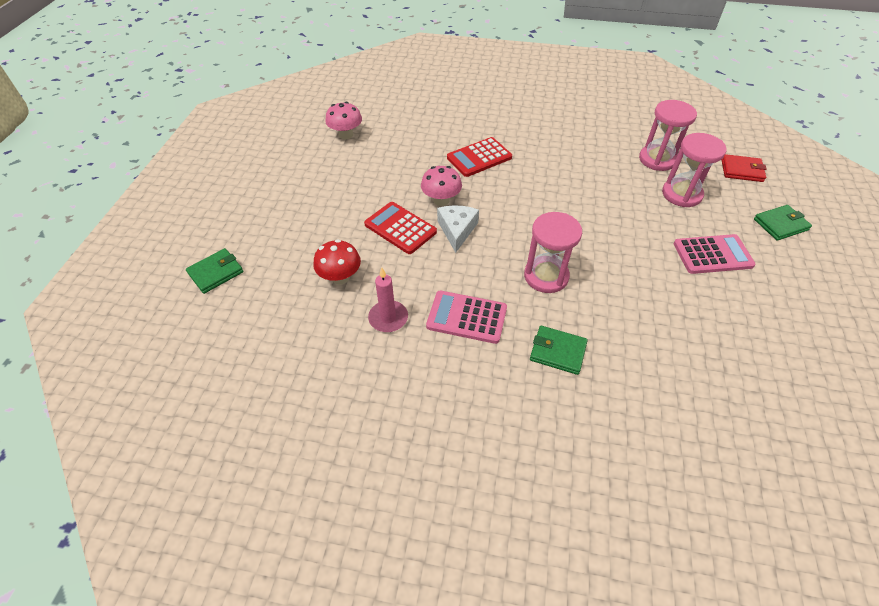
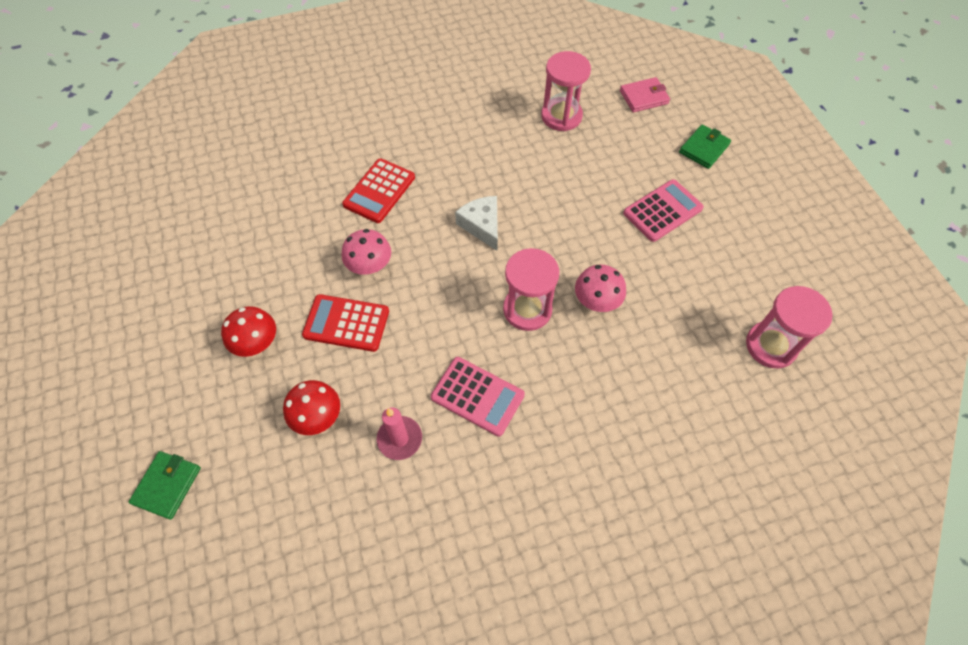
camera: 30 degrees left, 10 degrees up
pink mushroom [325,102,362,139] -> pink mushroom moved to [575,265,626,312]
pink calculator [426,291,507,344] -> pink calculator turned 135 degrees counterclockwise [431,357,525,437]
white cheese [437,205,479,253] -> white cheese moved to [455,196,498,251]
green wallet [530,326,588,375] -> none
pink hourglass [662,133,727,207] -> pink hourglass moved to [746,286,833,368]
red wallet [721,154,767,182] -> pink wallet [620,77,670,113]
none -> red mushroom [221,306,276,357]

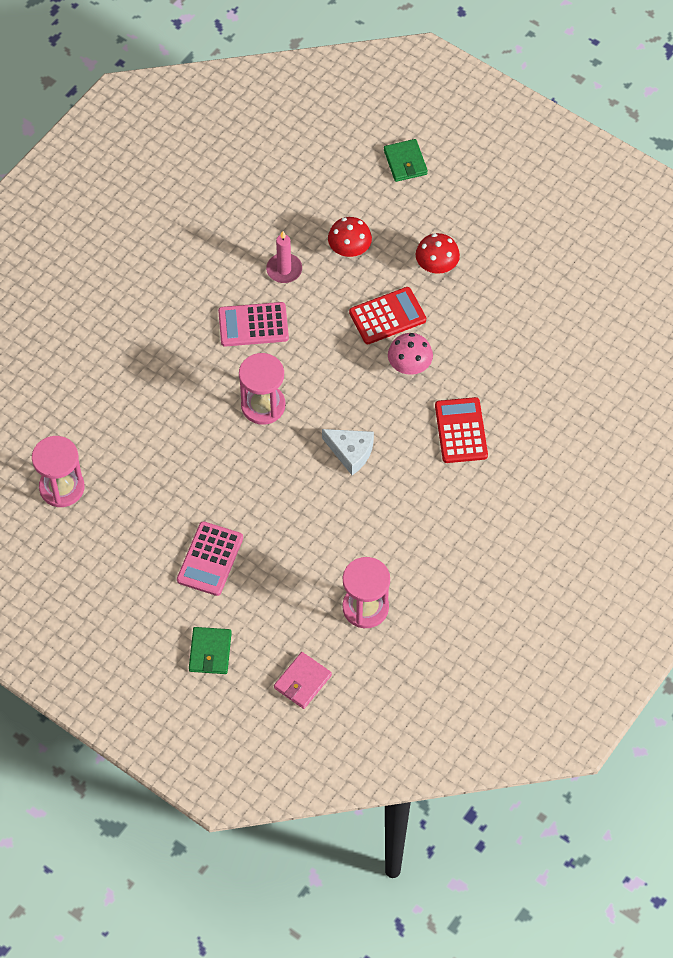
camera: 145 degrees right, 0 degrees up
pink mushroom [575,265,626,312] -> none

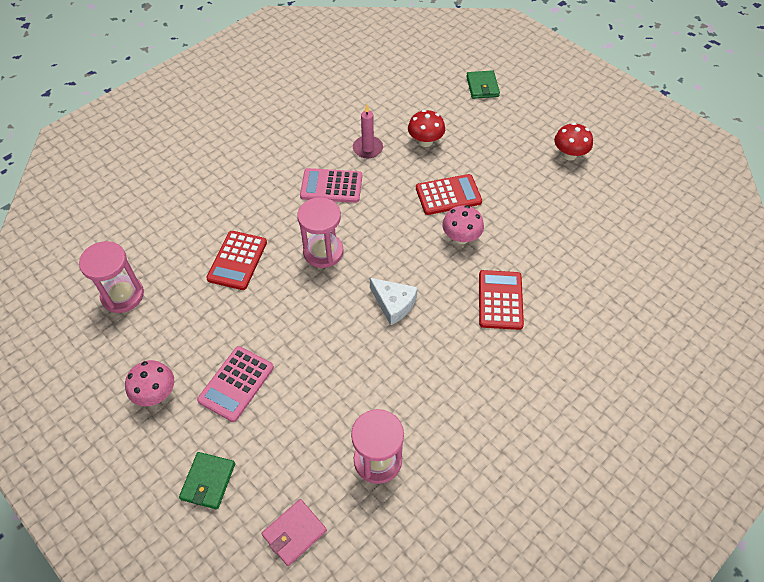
camera: 10 degrees right, 5 degrees down
red mushroom [415,233,460,274] -> red mushroom moved to [554,123,593,160]
none -> pink mushroom [125,360,174,406]
none -> red calculator [206,231,267,290]

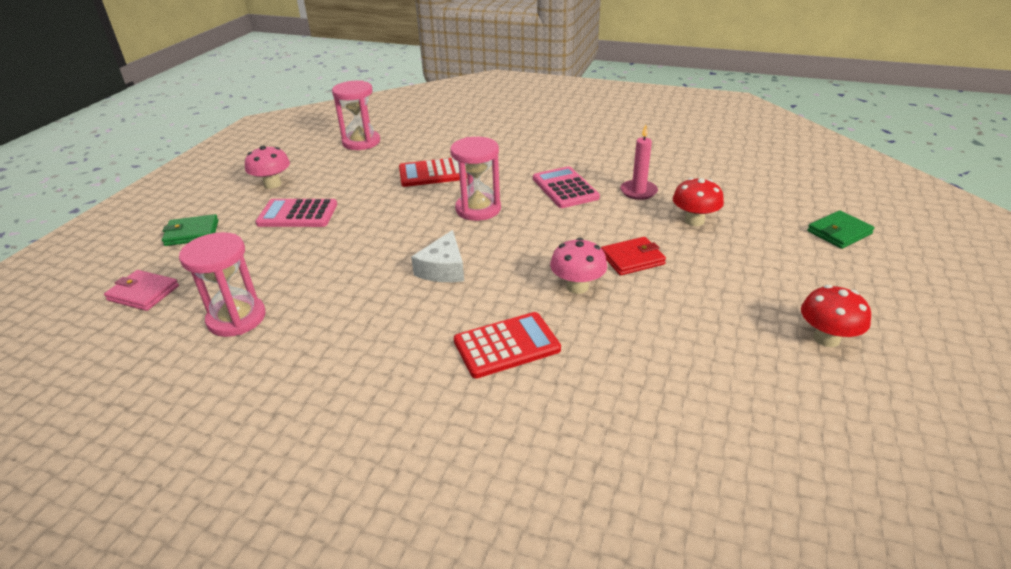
camera: 65 degrees right, 20 degrees down
red calculator [416,174,482,215] -> red wallet [601,237,666,275]

